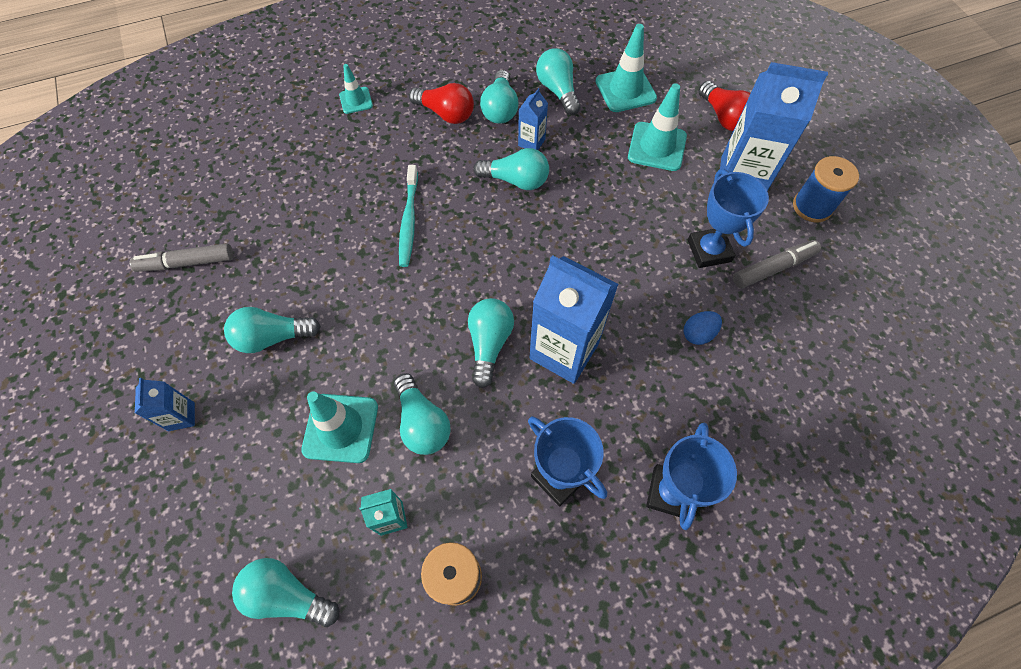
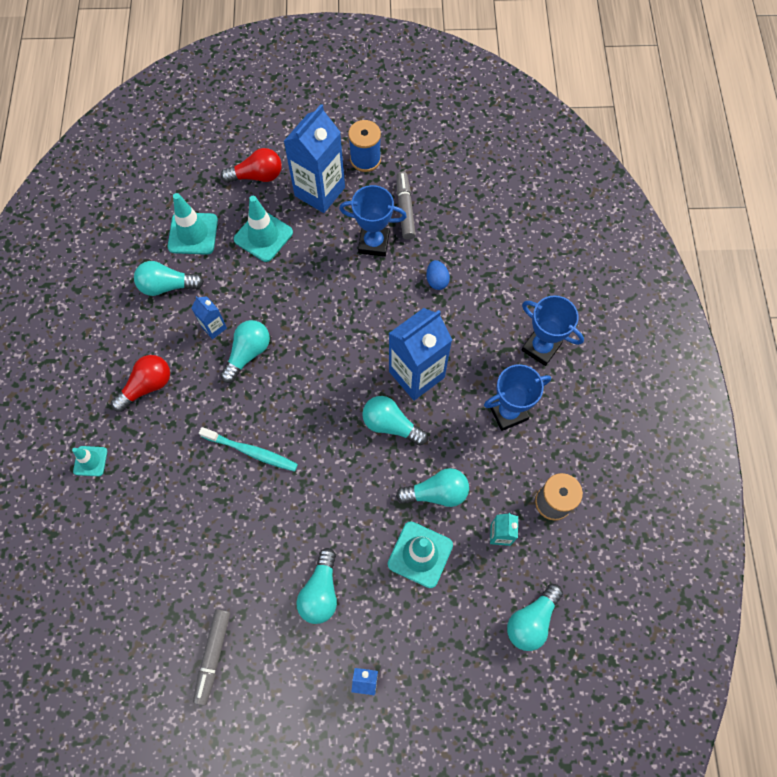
camera: 70 degrees left, 5 degrees up
turquoise light bulb [480,70,518,124] -> none

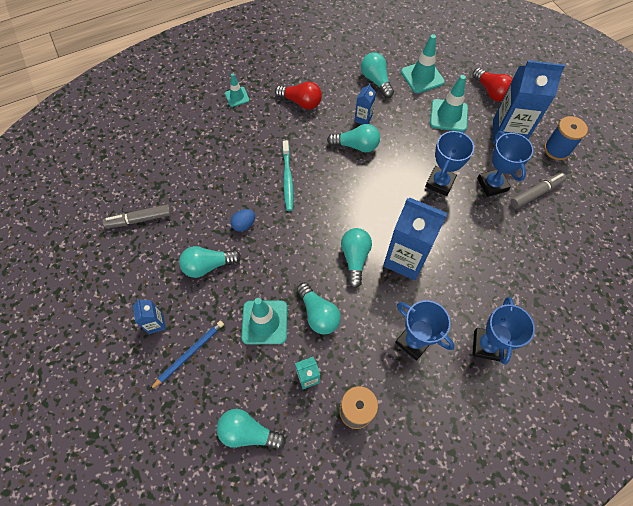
camera: 65 degrees right, 5 degrees down
blue egg [426,260,450,290] -> blue egg moved to [230,209,255,232]
none -> blue pencil [150,321,224,390]
none -> blue trophy [425,131,474,196]

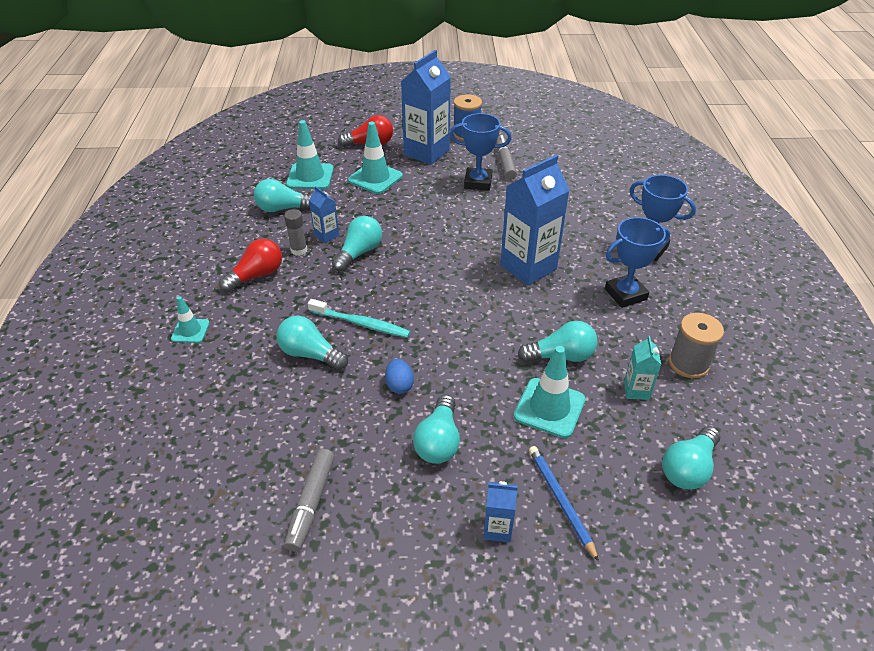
camera: 65 degrees left, 20 degrees down
turquoise light bulb [341,228,372,288] -> turquoise light bulb moved to [276,316,348,370]
blue trophy [425,131,474,196] -> none
none -> grey glue stick [284,209,307,256]

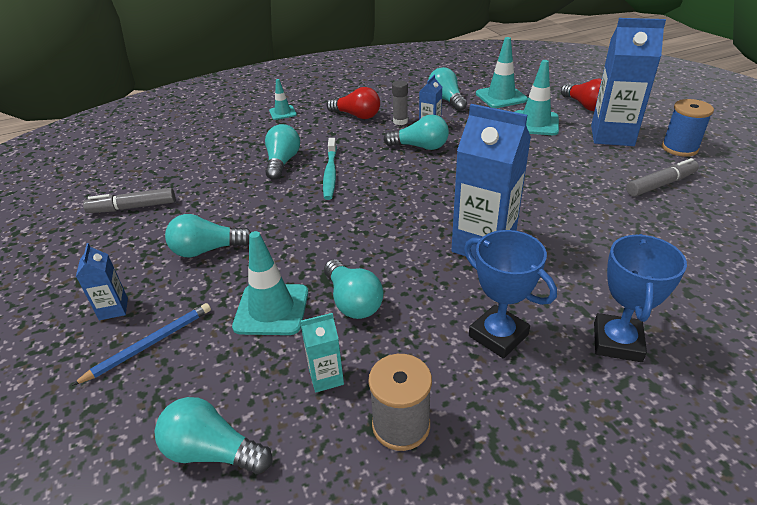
camera: 70 degrees right, 5 degrees down
blue egg [385,359,414,394] -> none
blue trophy [450,113,512,191] -> none

